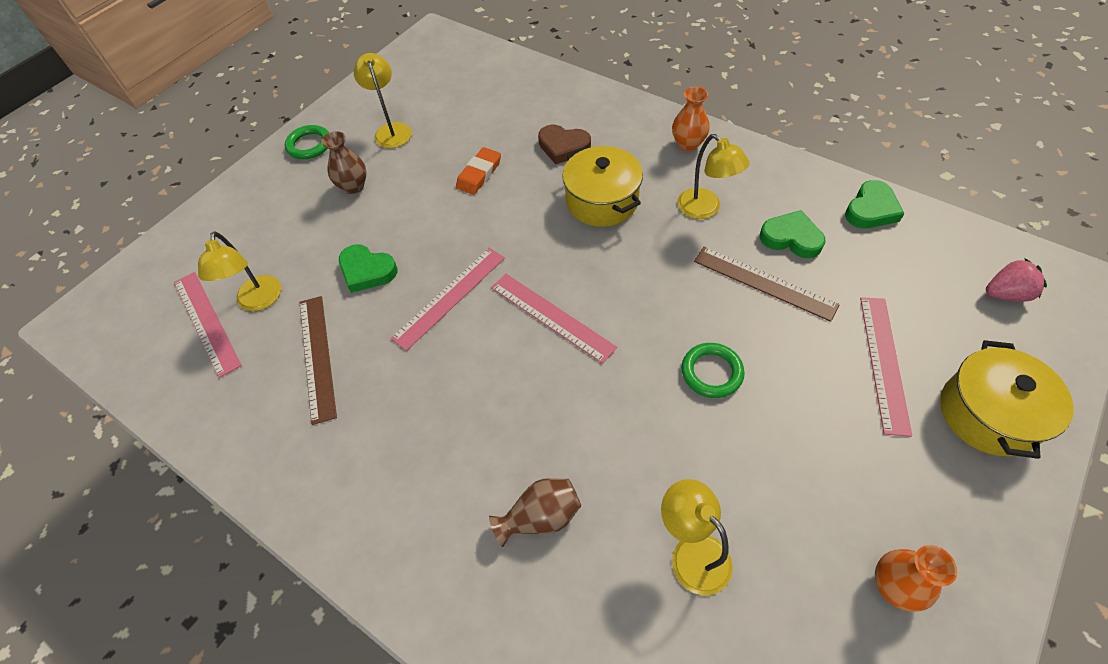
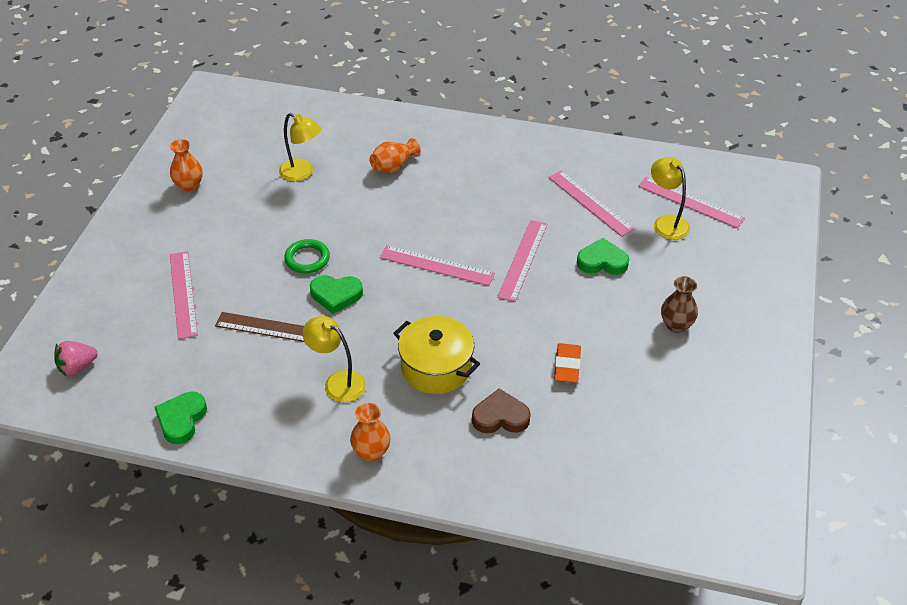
camera: 155 degrees right, 10 degrees down
green ring [285,125,329,159] -> none
brown ruler [299,296,337,425] -> pink ruler [548,170,635,237]
yellow lamp [354,53,412,148] -> none
brown vase [489,478,581,547] -> orange vase [370,138,421,173]
green heart [760,210,825,258] -> green heart moved to [310,275,363,314]
yellow pot [940,340,1074,459] -> none

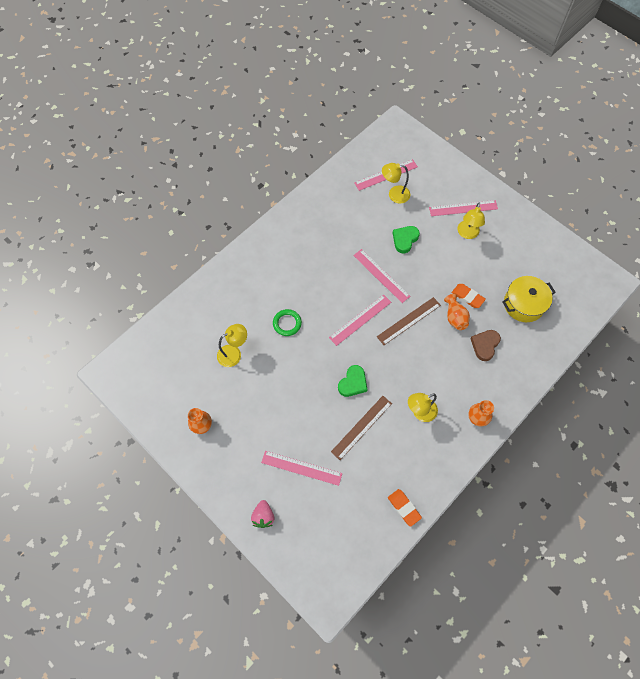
camera: 60 degrees left, 20 degrees up
pink strawberry [54,341,98,376] -> pink strawberry moved to [251,500,274,528]
green heart [155,392,207,444] -> orange eraser [388,489,422,527]
green ring [284,239,330,273] -> green ring moved to [273,309,302,336]
orange vase [370,138,421,173] -> orange vase moved to [444,294,470,330]
yellow pot [393,316,480,394] -> yellow pot moved to [502,276,556,322]
pink ruler [548,170,635,237] -> pink ruler moved to [429,200,498,216]
brown vase [661,276,698,333] -> yellow lamp [458,203,485,239]
none -> brown ruler [377,297,441,345]

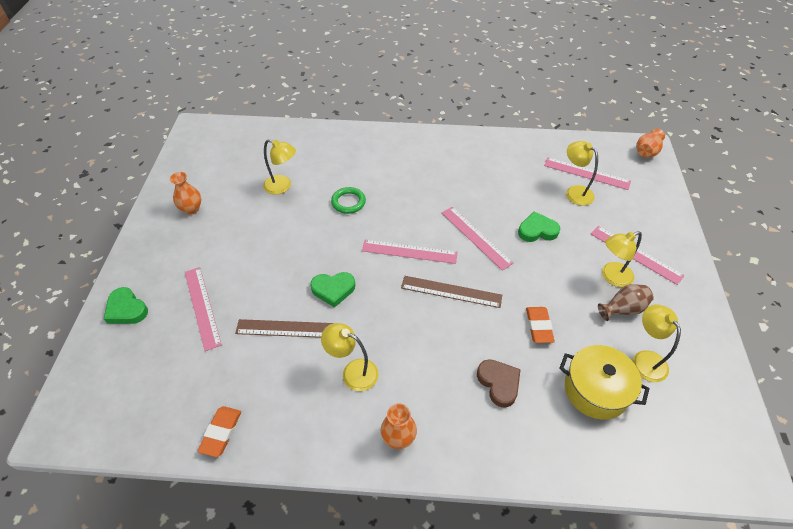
camera: 50 degrees right, 15 degrees down
pink strawberry [251,500,274,528] -> green heart [104,287,148,324]
pink ruler [353,249,410,303] -> pink ruler turned 45 degrees counterclockwise [442,207,514,271]
orange vase [444,294,470,330] -> orange vase moved to [636,129,665,158]
brown heart [471,330,501,361] -> brown heart turned 75 degrees clockwise [477,359,521,408]
none -> brown vase [598,284,654,321]
none -> yellow lamp [633,304,681,382]

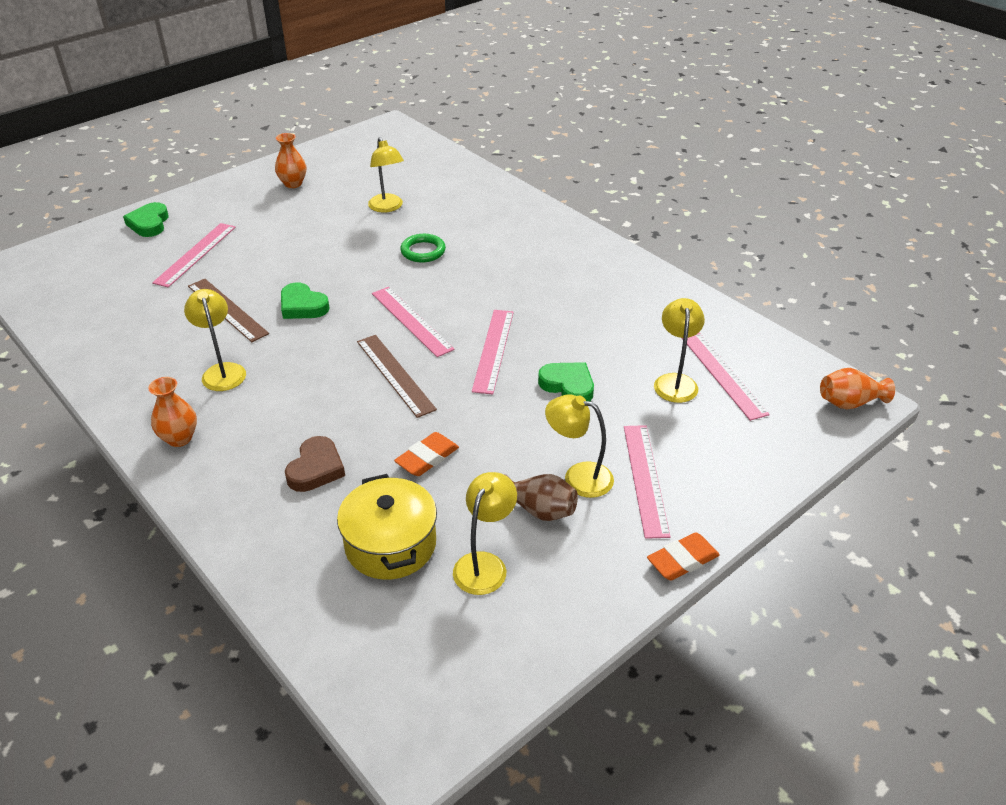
camera: 45 degrees right, 10 degrees down
orange eraser [198,406,241,457] -> orange eraser moved to [647,532,720,581]

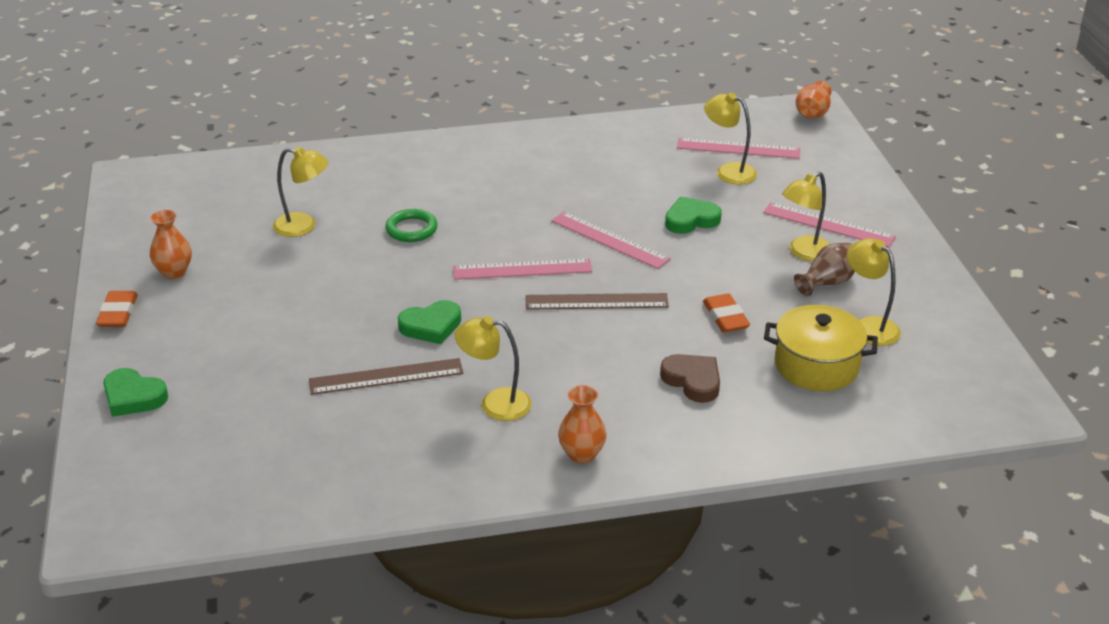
camera: 60 degrees left, 5 degrees down
pink ruler [152,223,236,287] -> none
orange eraser [647,532,720,581] -> orange eraser moved to [96,291,138,327]

